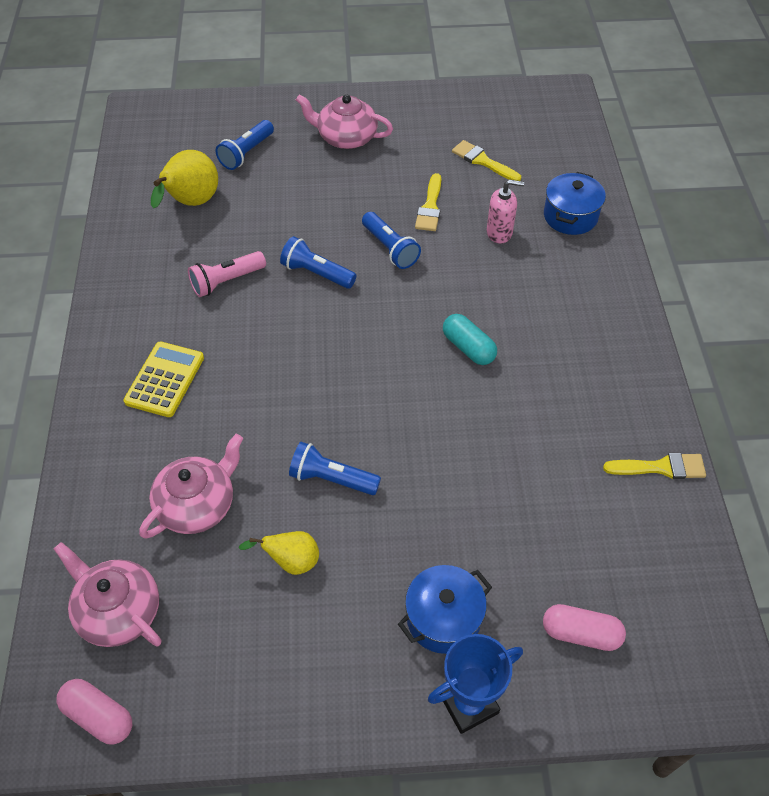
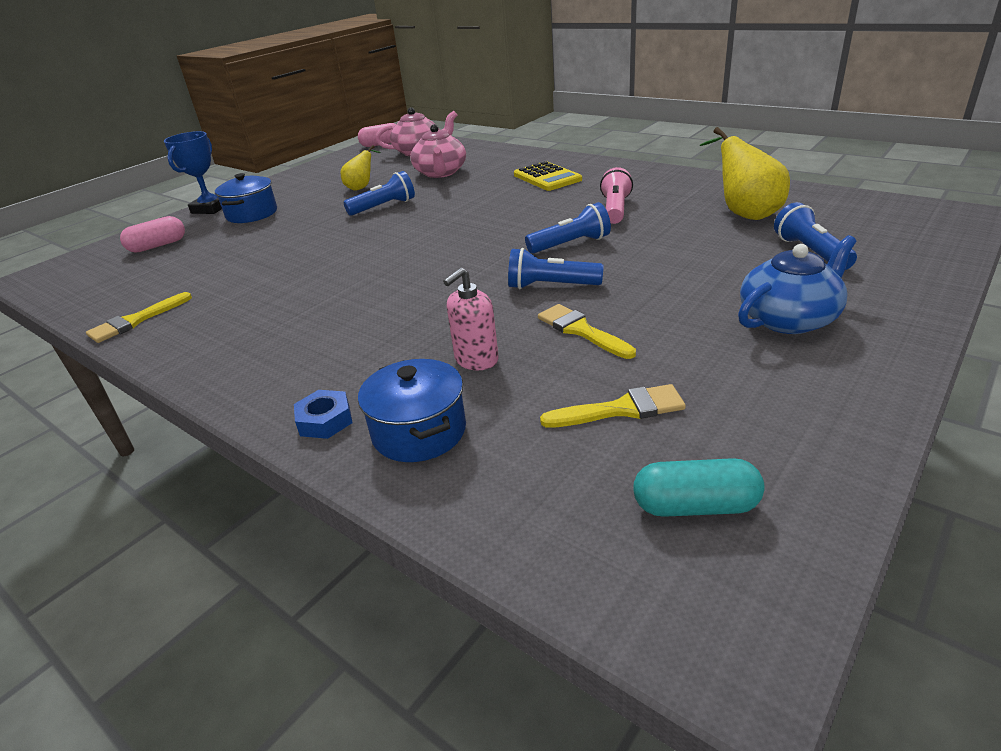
camera: 135 degrees right, 20 degrees down
pink teapot [296,94,393,149] -> blue teapot [738,235,857,334]
turquoise capsule [443,314,497,365] -> turquoise capsule moved to [633,458,765,517]
none -> blue nut [294,390,353,439]

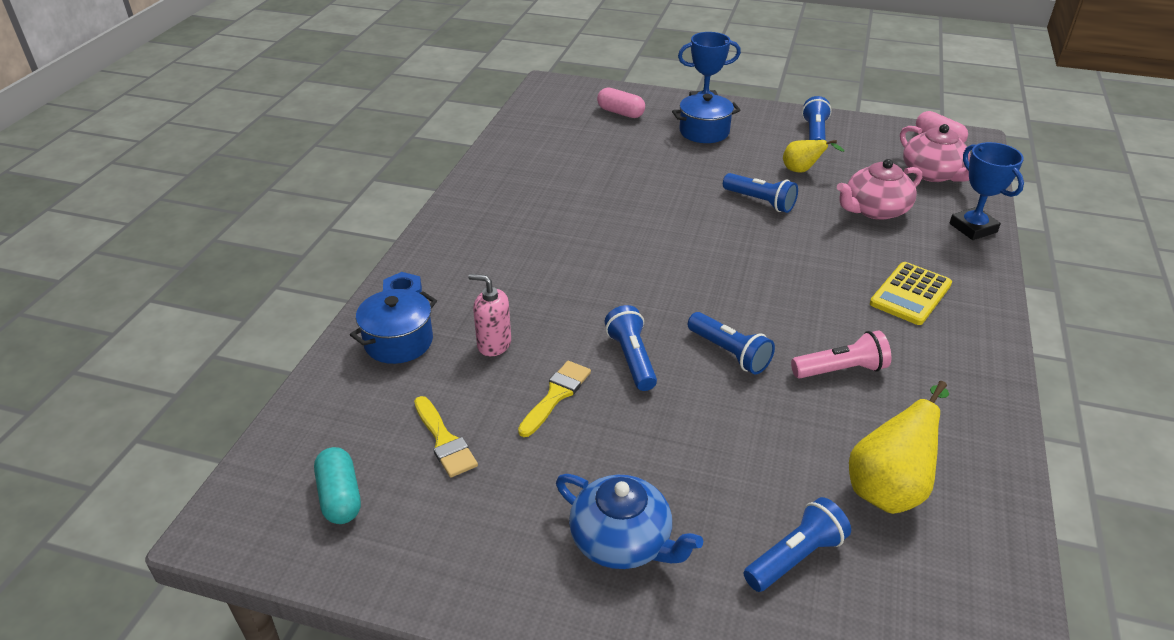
camera: 65 degrees right, 5 degrees up
yellow brush [86,292,192,343] -> none
none -> blue flashlight [802,96,832,140]
none -> blue trophy [949,142,1024,240]

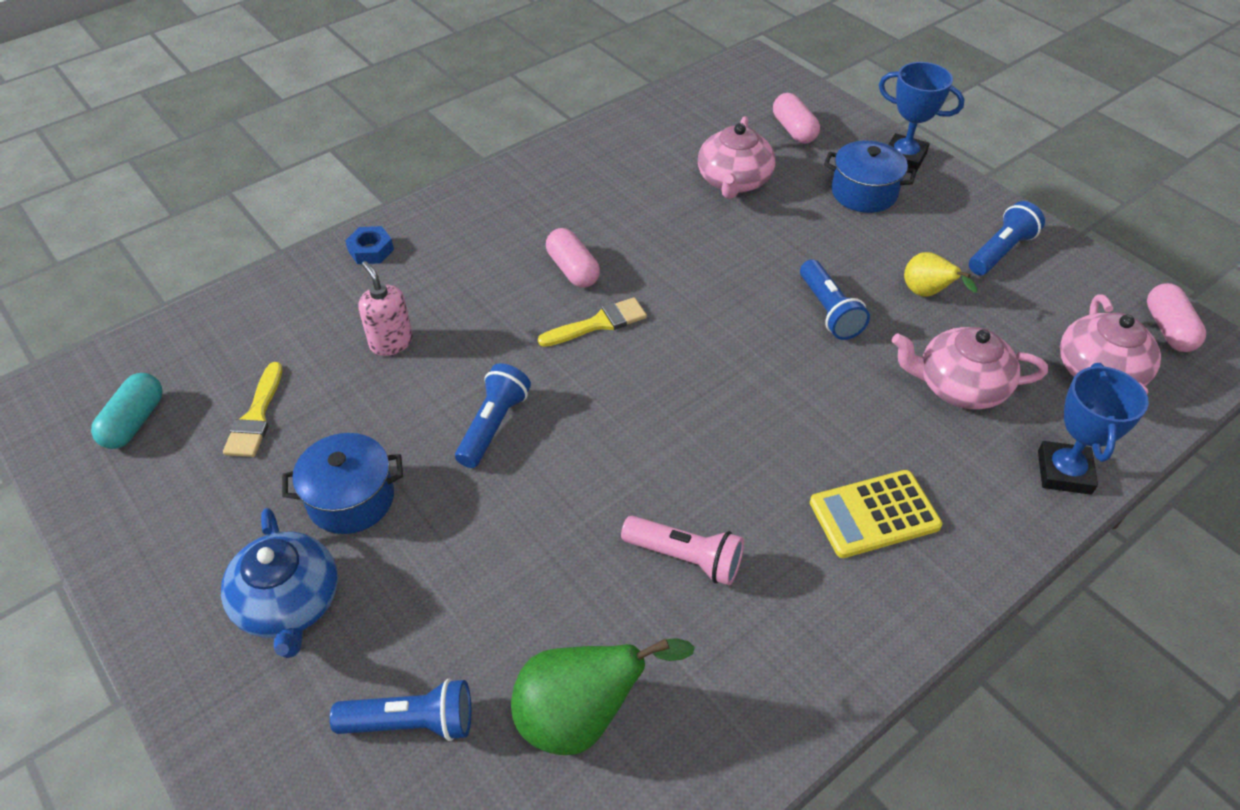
camera: 35 degrees right, 10 degrees up
blue pot [350,289,437,364] -> blue pot moved to [282,433,403,534]
yellow brush [518,361,591,437] -> yellow brush moved to [538,297,647,347]
blue flashlight [688,312,775,374] -> none
yellow pear [849,381,949,514] -> green pear [511,638,695,755]
none -> pink capsule [546,228,600,288]
none -> pink teapot [698,116,776,199]

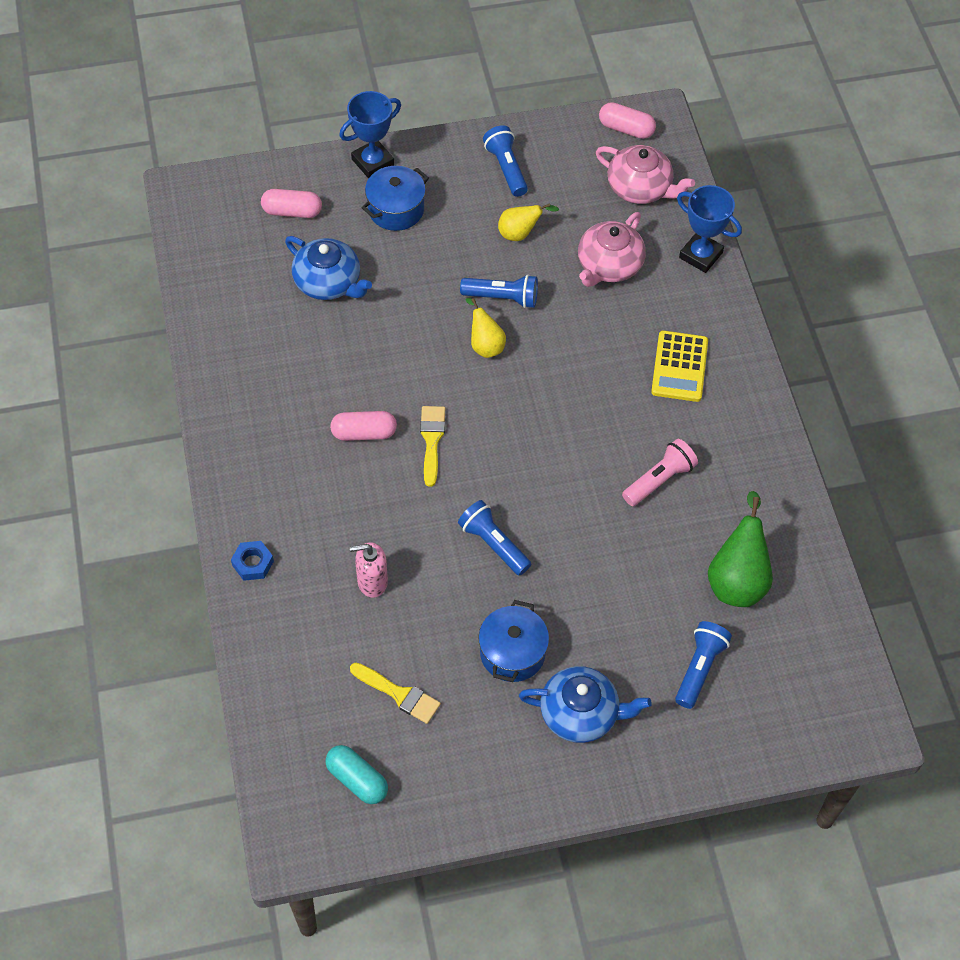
camera: 65 degrees left, 10 degrees up
pink teapot [698,116,776,199] -> blue teapot [285,236,372,300]
none -> yellow pear [466,298,506,358]

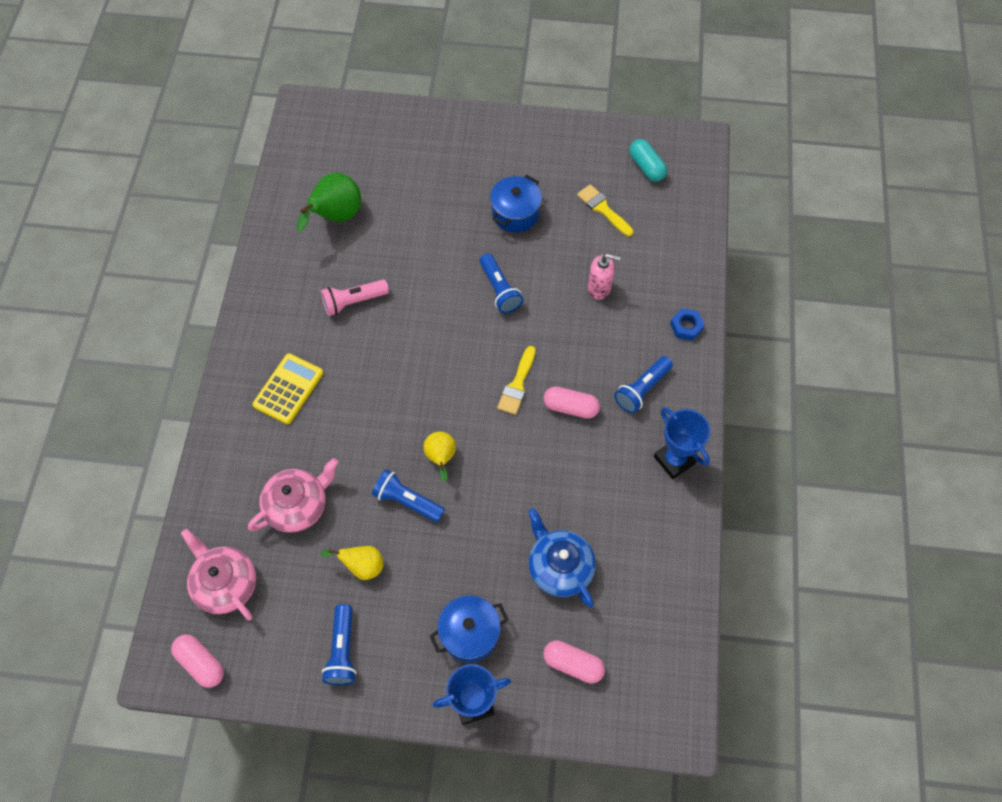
camera: 160 degrees left, 5 degrees up
blue teapot [519,666,652,743] -> none
blue flashlight [675,621,732,709] -> blue flashlight moved to [614,356,673,413]
blue trophy [677,185,742,273] -> blue trophy moved to [654,407,710,479]

